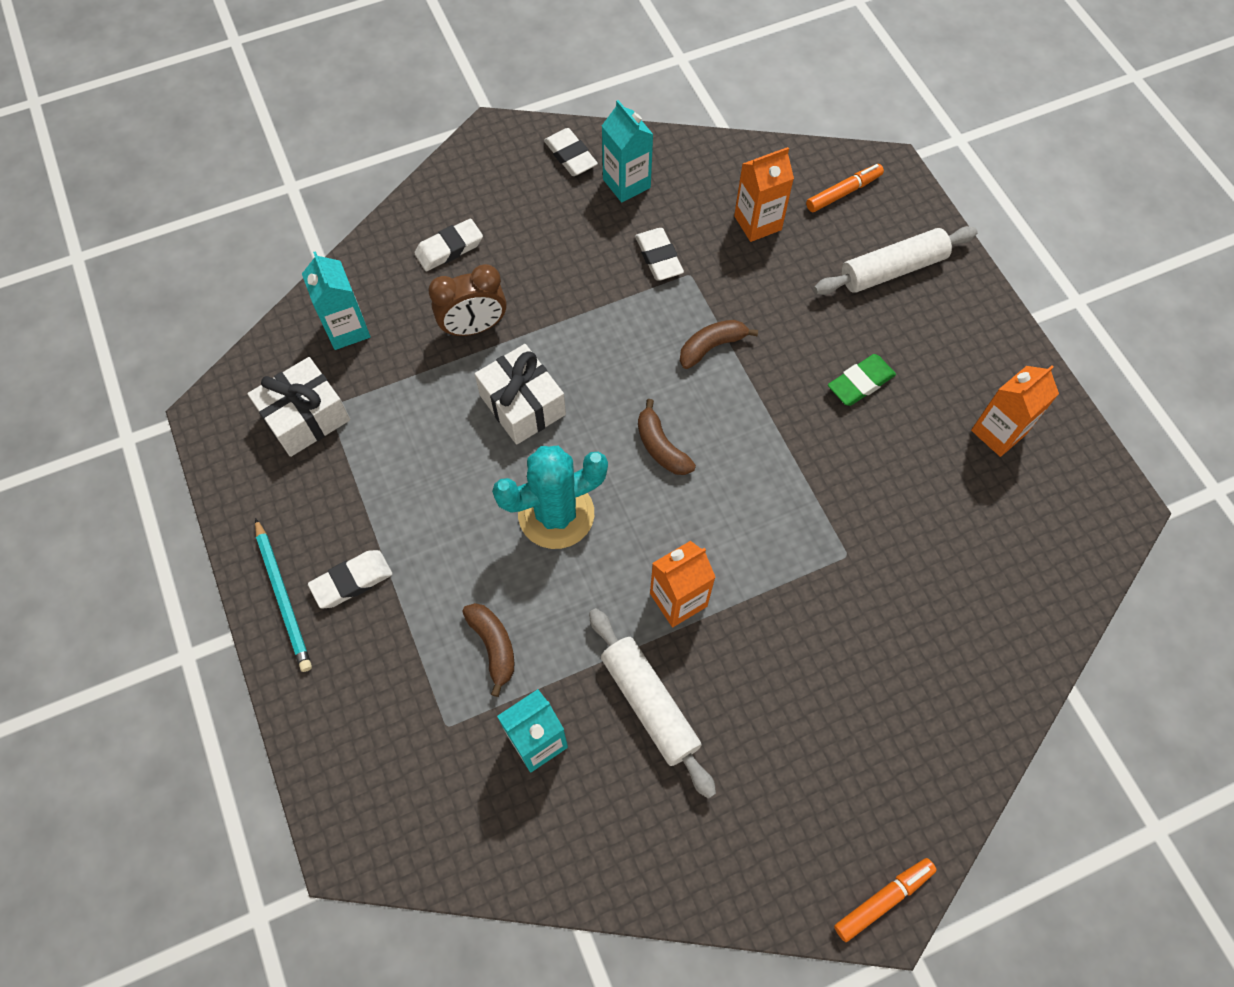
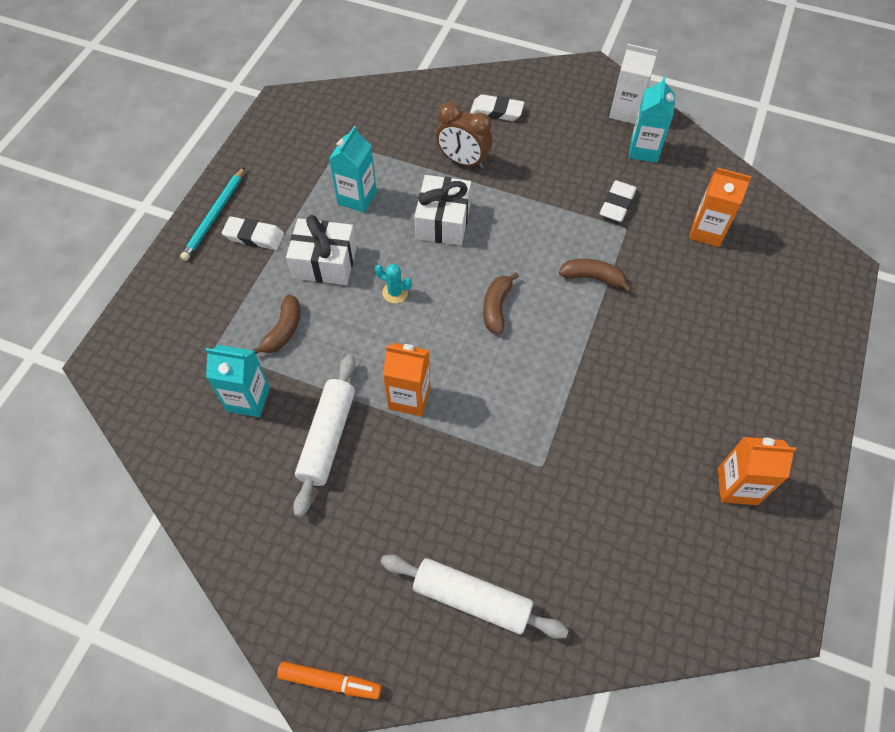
camera: 45 degrees right, 5 degrees down
white gift [247,357,350,457] -> white gift moved to [286,215,357,285]
turquoise carton [302,251,371,350] -> turquoise carton moved to [329,126,377,213]
turquoise cactus [492,446,608,549] -> turquoise cactus [375,264,412,303], size x0.43
white eraser [544,128,598,176] -> white carton [609,44,658,124]
orange marker [806,164,884,212] -> none
white rolling pin [814,226,977,295] -> white rolling pin moved to [381,554,569,639]
green eraser [828,354,896,406] -> none

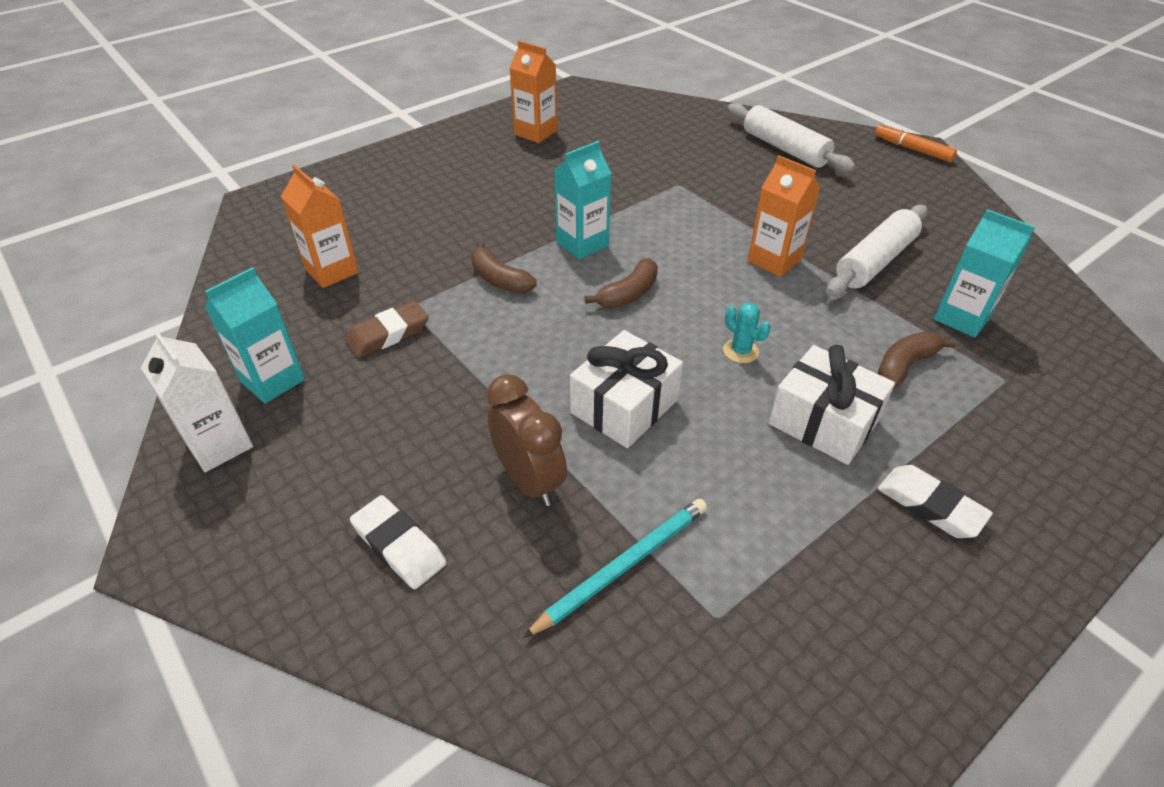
camera: 150 degrees left, 15 degrees down
turquoise pencil [180,167,245,261] -> turquoise pencil moved to [523,499,707,638]
turquoise carton [329,126,377,213] -> turquoise carton moved to [554,141,612,260]
white eraser [600,180,637,222] -> brown eraser [345,301,429,358]

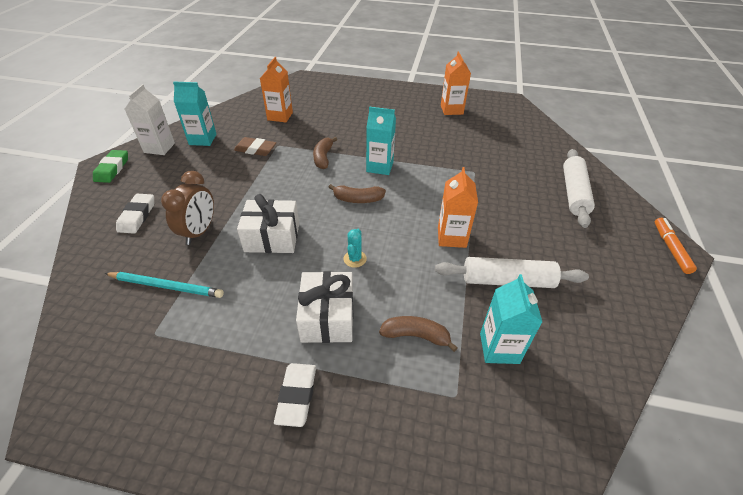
camera: 50 degrees right, 0 degrees up
none -> green eraser [93,150,128,183]

